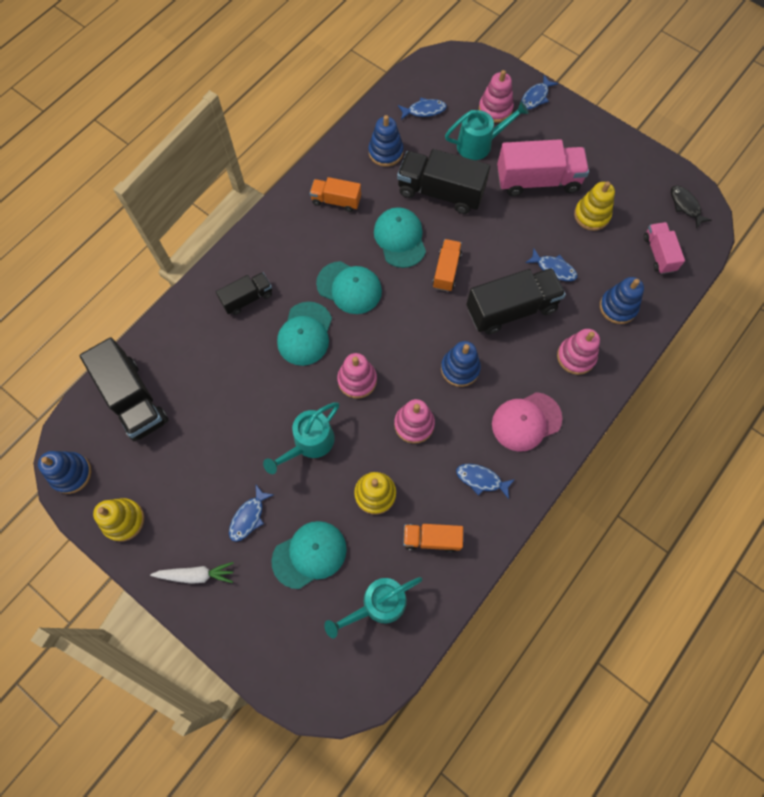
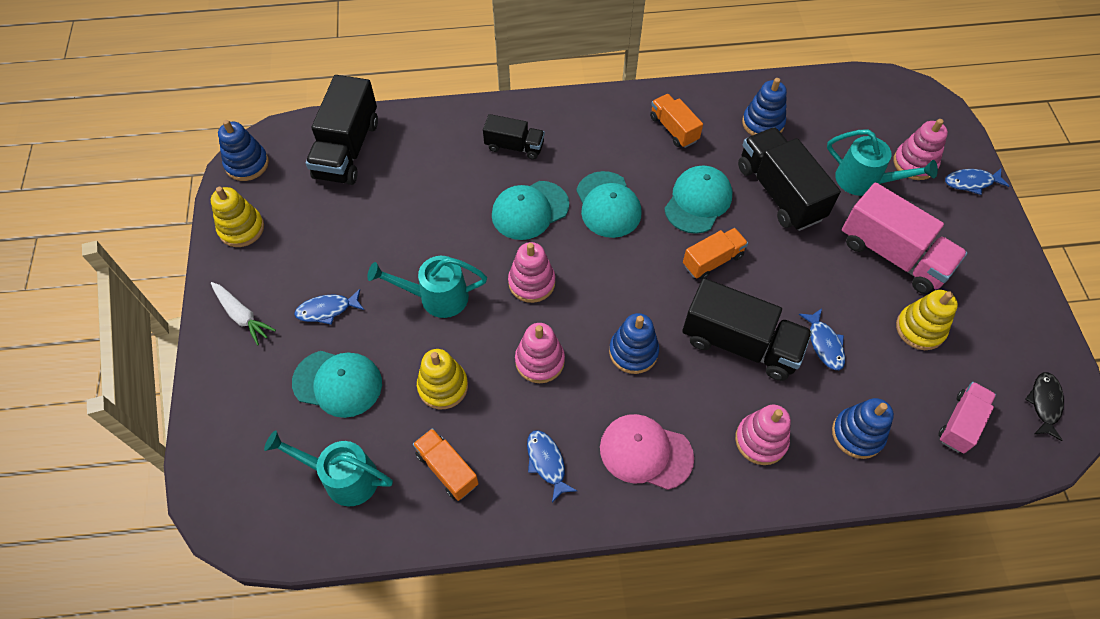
camera: 45 degrees right, 10 degrees down
blue fish [398,97,447,120] -> none

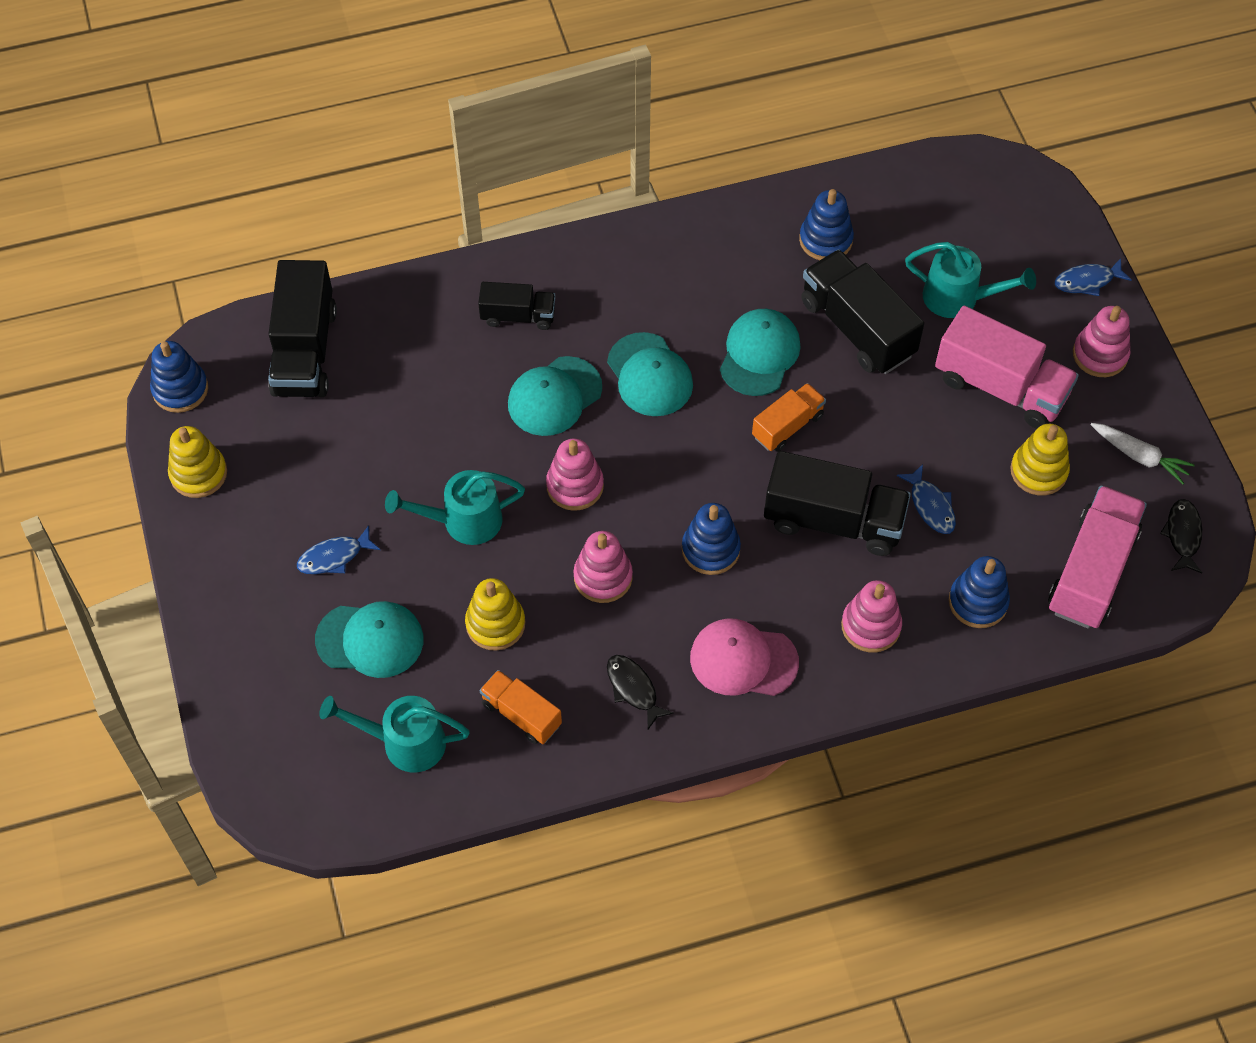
camera: 10 degrees left, 0 degrees up
white carrot [211,282,276,345] -> white carrot moved to [1091,423,1195,484]
blue fish [527,430,577,502] -> black fish [607,655,674,729]
orange truck [650,94,703,148] -> none
pink stacking toy [893,119,948,180] -> pink stacking toy moved to [1073,306,1130,377]
pink truck [938,382,996,454] -> pink truck [1048,485,1147,629], size x1.75

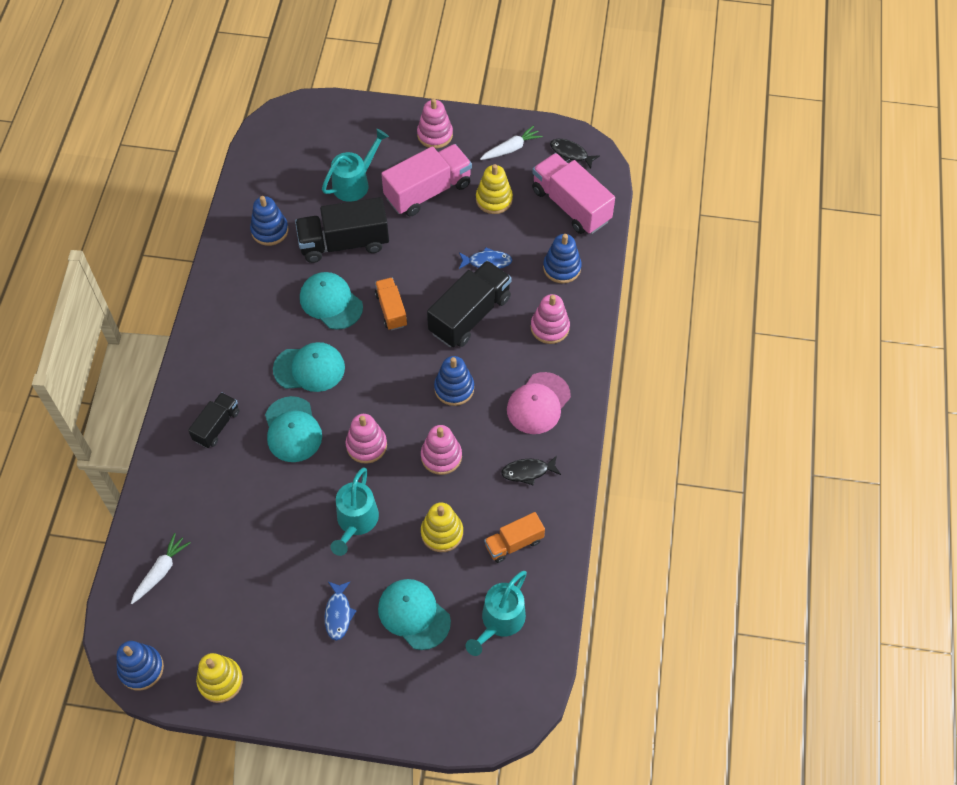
camera: 65 degrees left, 0 degrees up
black truck [268,260,337,397] -> white carrot [131,533,190,604]
turquoise cap [315,601,423,678] -> turquoise cap turned 75 degrees counterclockwise [378,579,451,650]
blue fish [1055,258,1132,296] -> none

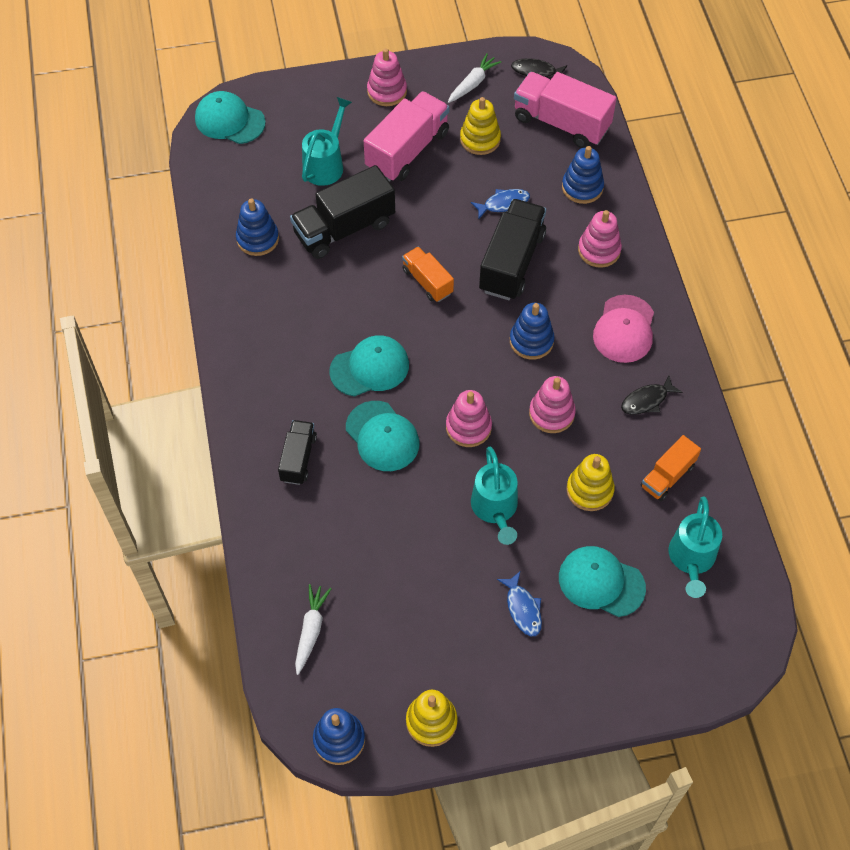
camera: 20 degrees left, 0 degrees up
turquoise cap [300,272,363,330] -> turquoise cap moved to [195,91,266,144]

